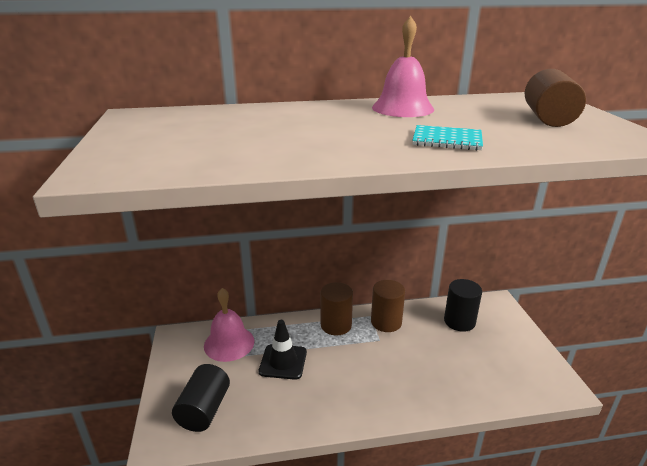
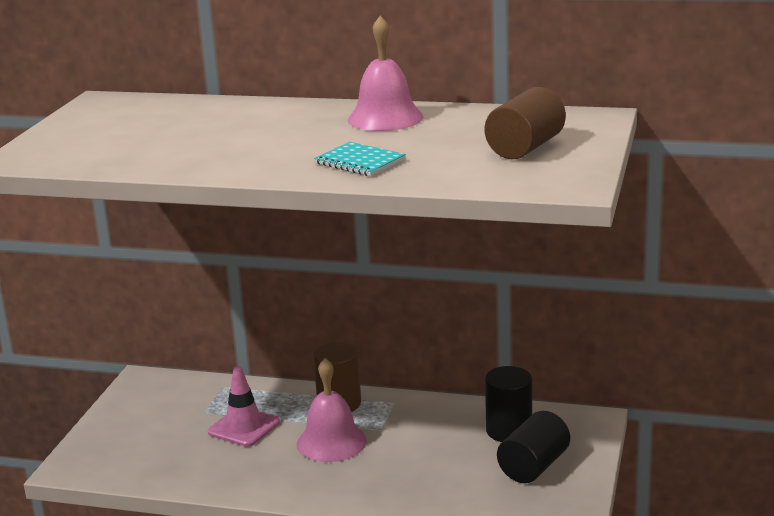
camera: 25 degrees right, 5 degrees down
black cylinder [172,364,230,432] -> black cylinder moved to [497,411,570,483]
pink bell [204,288,254,362] -> pink bell moved to [297,358,367,462]
black traffic cone [259,320,307,380] -> pink traffic cone [208,366,280,447]
brown cylinder [371,280,405,332] -> none

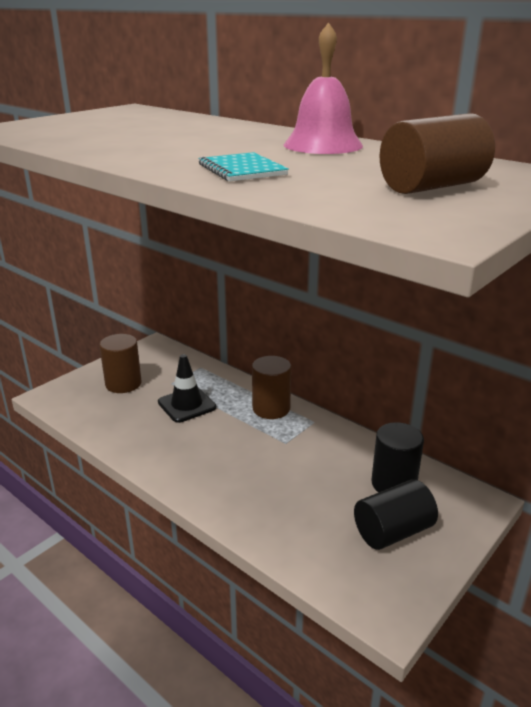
camera: 25 degrees right, 5 degrees up
pink traffic cone [208,366,280,447] -> black traffic cone [158,354,216,423]
pink bell [297,358,367,462] -> none
none -> brown cylinder [99,334,142,393]

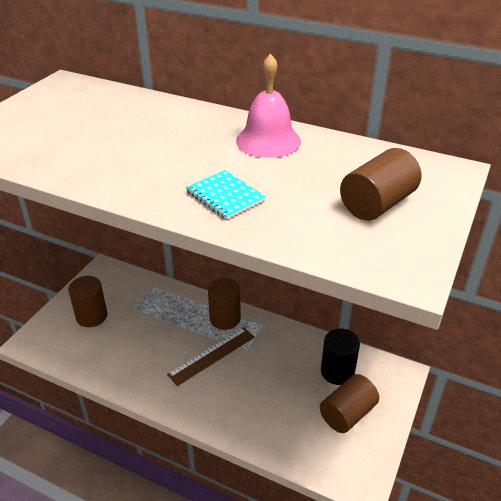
camera: 15 degrees left, 10 degrees up
black traffic cone [158,354,216,423] -> none
black cylinder [354,479,438,550] -> brown cylinder [320,374,379,433]
none -> brown ruler [167,327,254,386]

